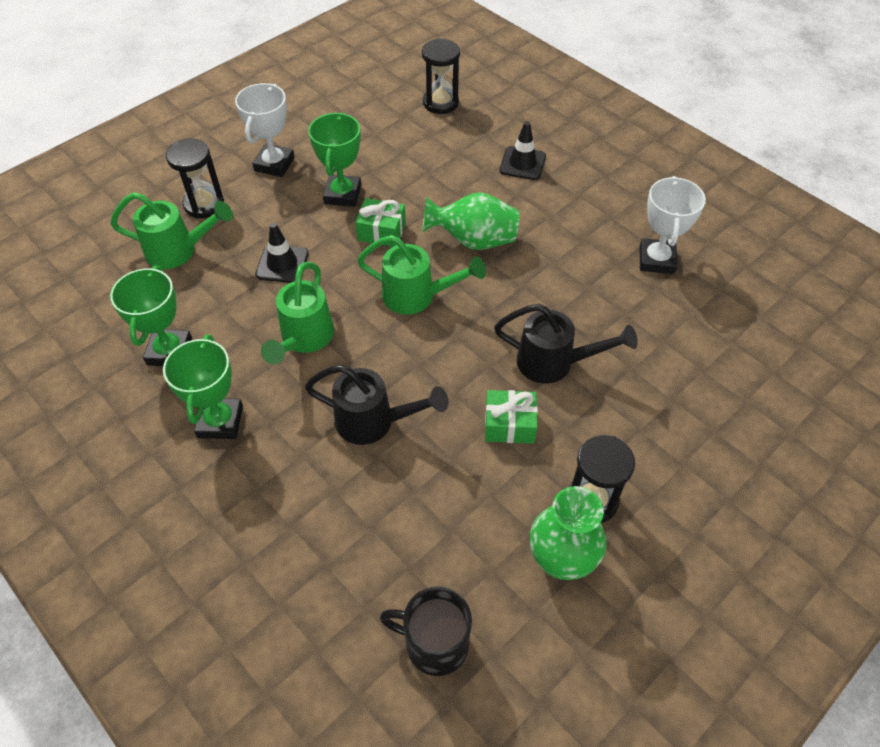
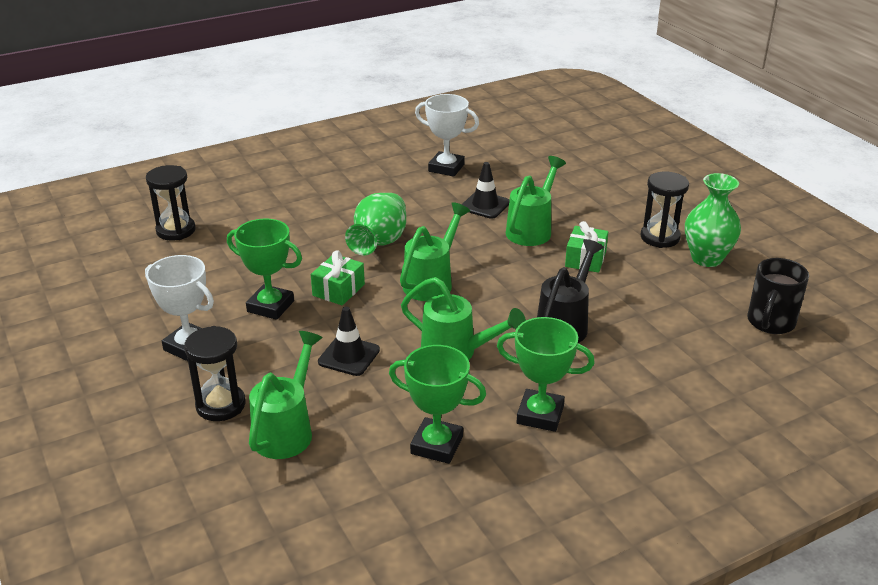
camera: 75 degrees left, 20 degrees down
black watering can [494,304,638,384] -> green watering can [506,156,566,246]
black traffic cone [500,121,546,180] -> black traffic cone moved to [462,162,509,219]

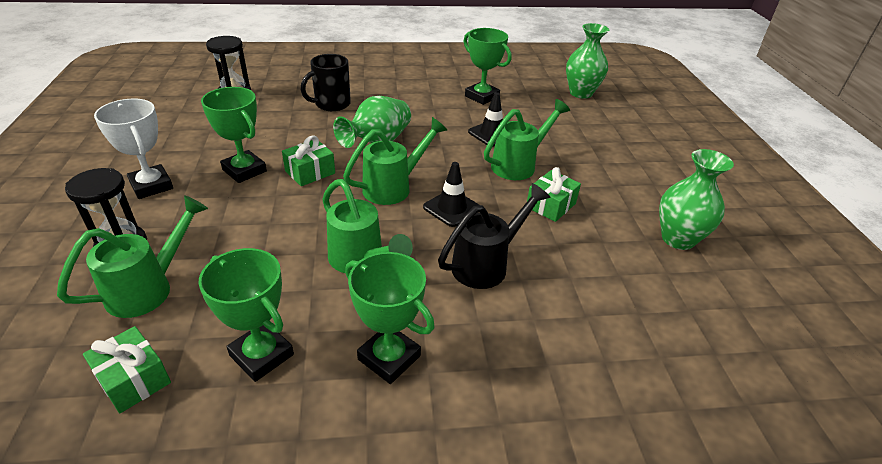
camera: 20 degrees right, 5 degrees up
black traffic cone [318,307,380,376] -> black traffic cone moved to [423,162,479,227]
white trophy [415,94,479,177] -> green trophy [464,28,512,105]
black hourglass [640,172,689,248] -> none
black mug [747,258,809,334] -> black mug moved to [301,54,351,111]
none -> green gift [83,326,171,413]
none -> green vase [566,23,609,99]

